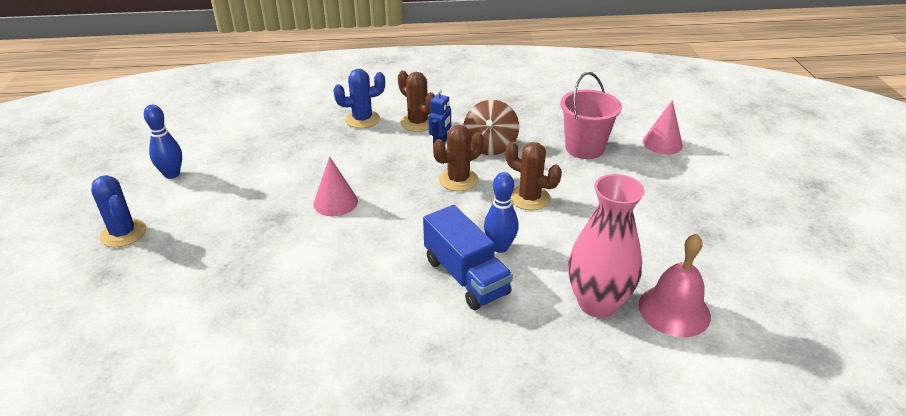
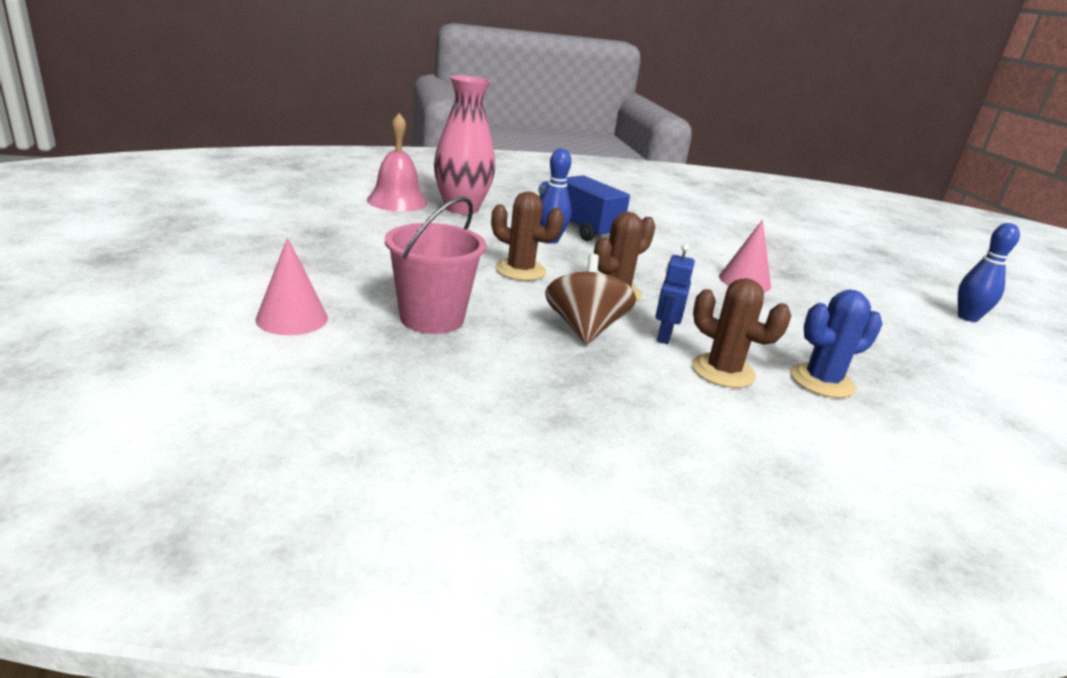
camera: 170 degrees right, 10 degrees down
blue cactus [91,175,146,247] -> none

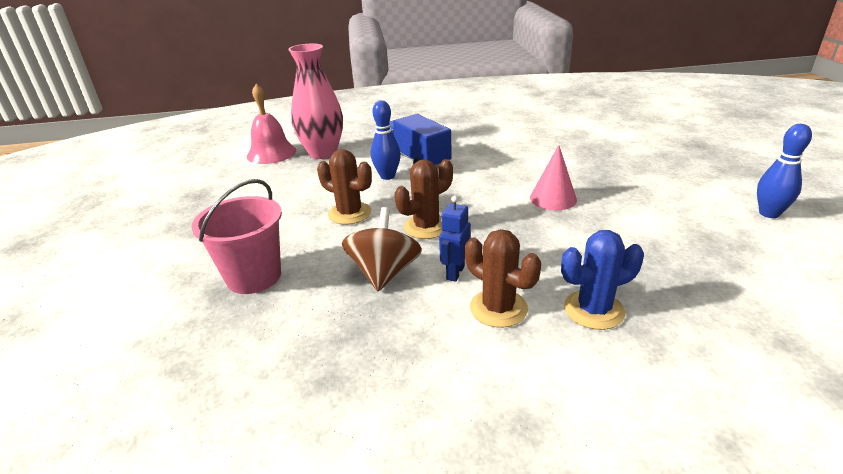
camera: 10 degrees right, 5 degrees up
pink cone [255,237,328,335] -> none

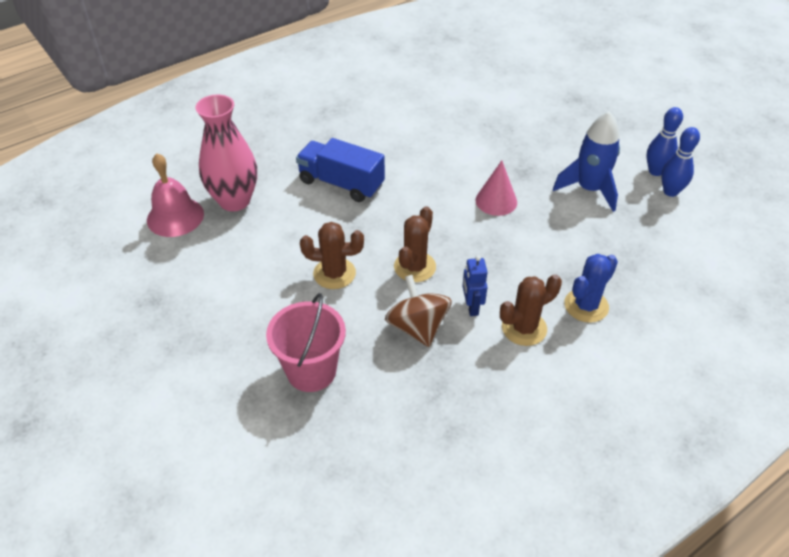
camera: 30 degrees left, 15 degrees up
blue bowling pin [371,100,401,180] -> blue bowling pin moved to [661,127,700,197]
brown cactus [465,229,541,328] -> brown cactus turned 45 degrees counterclockwise [500,274,562,346]
none -> blue rocket [553,111,620,212]

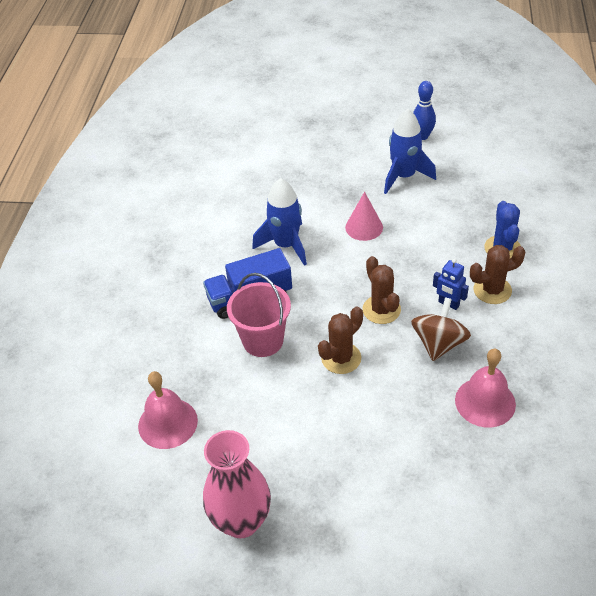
camera: 45 degrees left, 0 degrees up
pink vase [195,94,257,211] -> pink vase moved to [203,430,271,538]
pink bucket [266,293,346,392] -> pink bucket moved to [227,273,291,357]
brown spinning top [385,275,452,347] -> brown spinning top turned 90 degrees clockwise [411,297,471,361]
brown cactus [500,274,562,346] -> brown cactus turned 60 degrees clockwise [470,245,526,304]
blue bowling pin [661,127,700,197] -> none
none -> blue rocket [252,178,307,266]
none -> pink bell [455,349,516,427]

